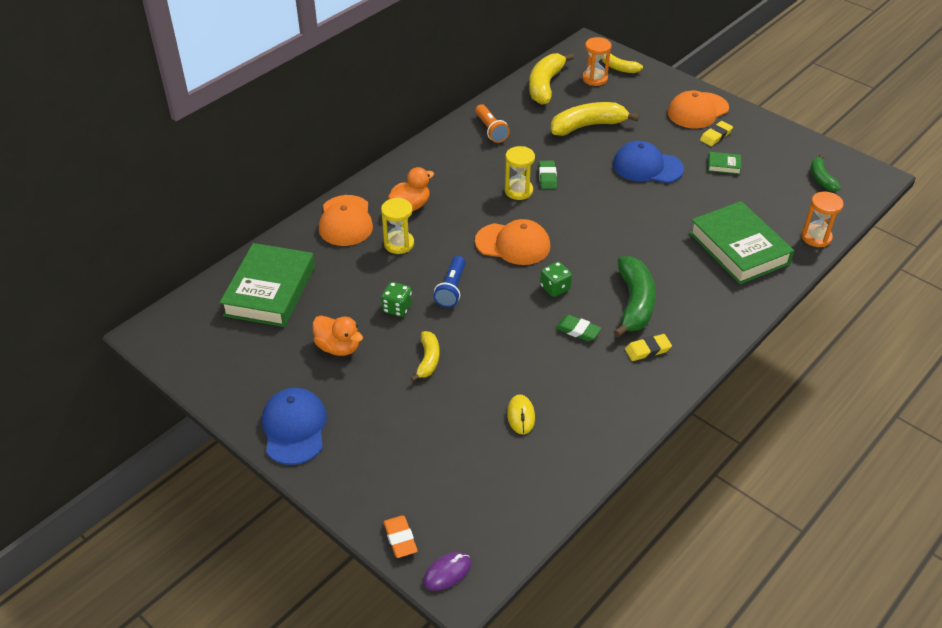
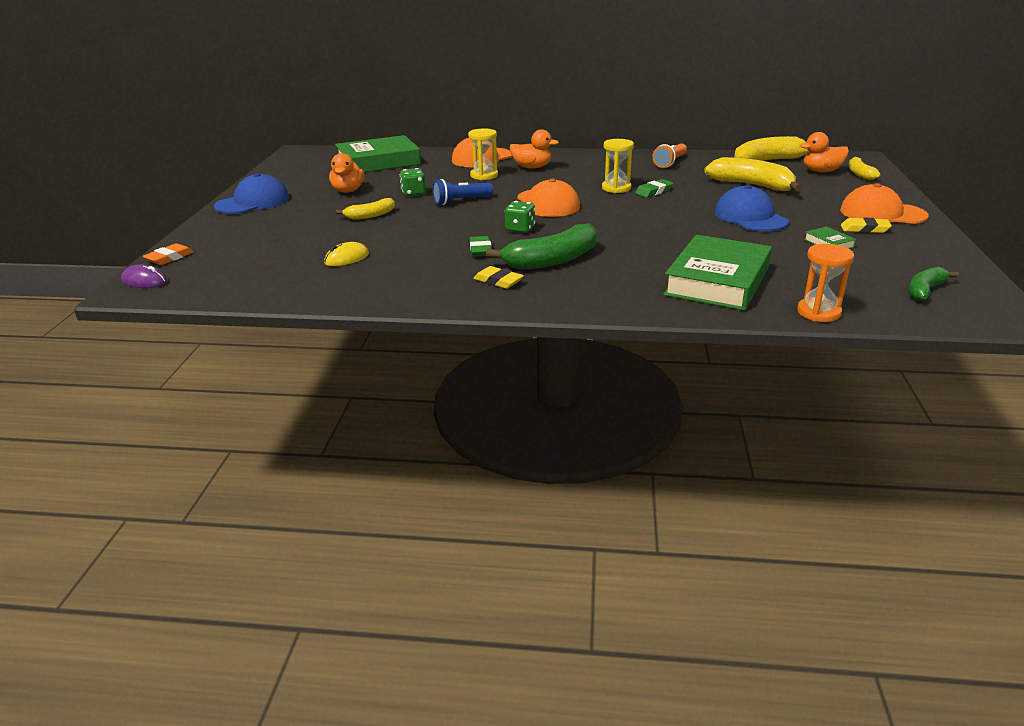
camera: 55 degrees right, 15 degrees down
orange hourglass [582,37,611,86] -> orange duck [800,132,849,172]

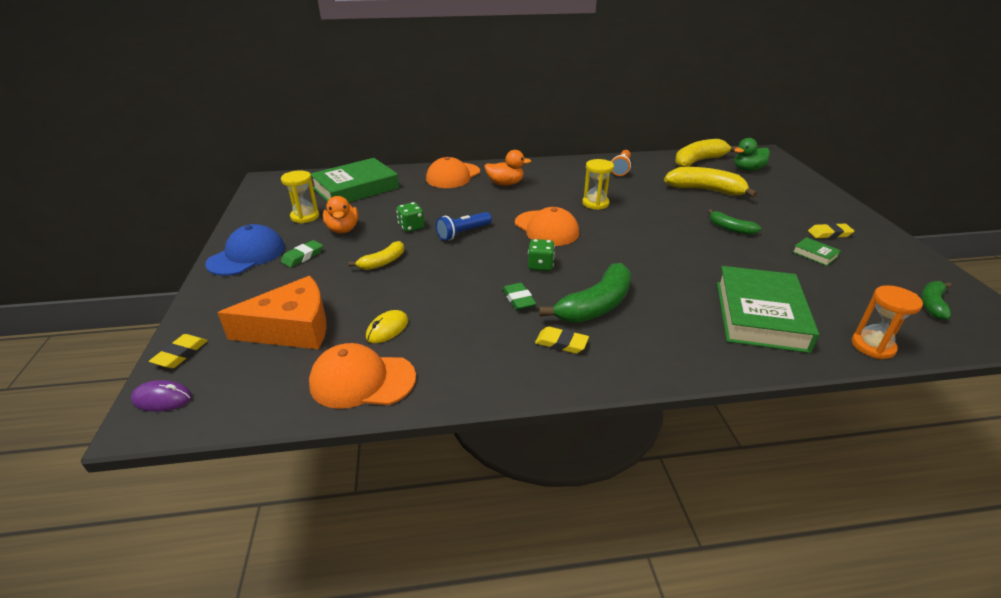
camera: 15 degrees left, 5 degrees up
orange eraser [142,243,194,265] -> yellow eraser [149,334,208,368]
yellow hourglass [468,128,498,180] -> yellow hourglass moved to [281,170,319,223]
green eraser [635,179,673,197] -> green eraser moved to [281,240,323,267]
blue cap [715,185,789,231] -> green banana [708,209,762,235]
orange duck [800,132,849,172] -> green duck [734,138,770,171]
orange cap [840,183,929,224] -> orange cap moved to [309,343,416,409]
yellow banana [848,157,881,180] -> none
none -> orange cheese [218,276,327,349]

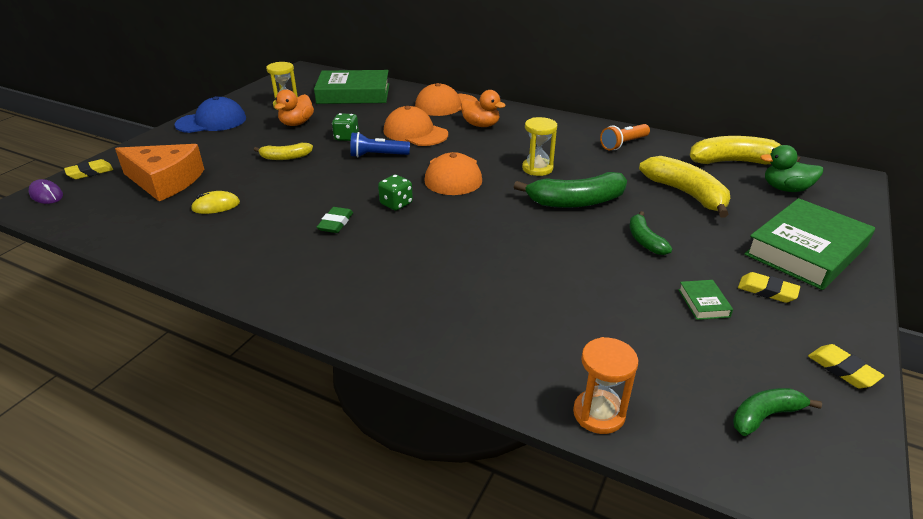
camera: 35 degrees right, 0 degrees up
green eraser [281,240,323,267] -> none
orange cap [309,343,416,409] -> orange cap moved to [384,106,448,146]
yellow eraser [535,326,589,354] -> yellow eraser moved to [808,344,884,388]
green banana [539,263,631,323] -> green banana moved to [514,172,627,208]
green book [717,266,819,353] -> green book moved to [744,198,875,290]

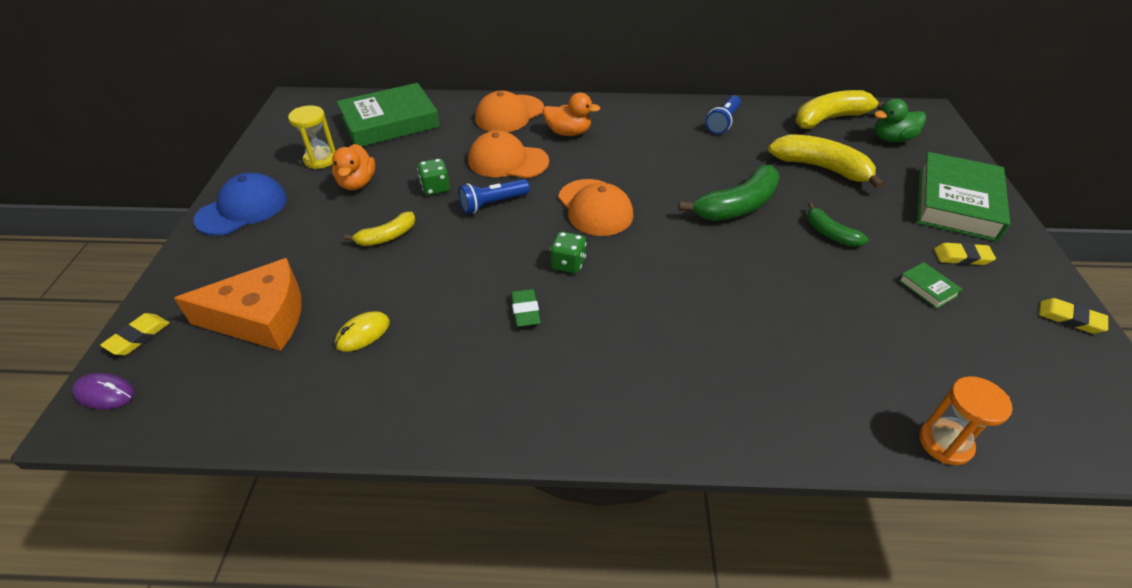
camera: 25 degrees left, 10 degrees up
yellow hourglass [522,117,557,176] -> none
orange flashlight [600,124,650,150] -> blue flashlight [706,95,741,134]
green banana [733,388,822,436] -> none

